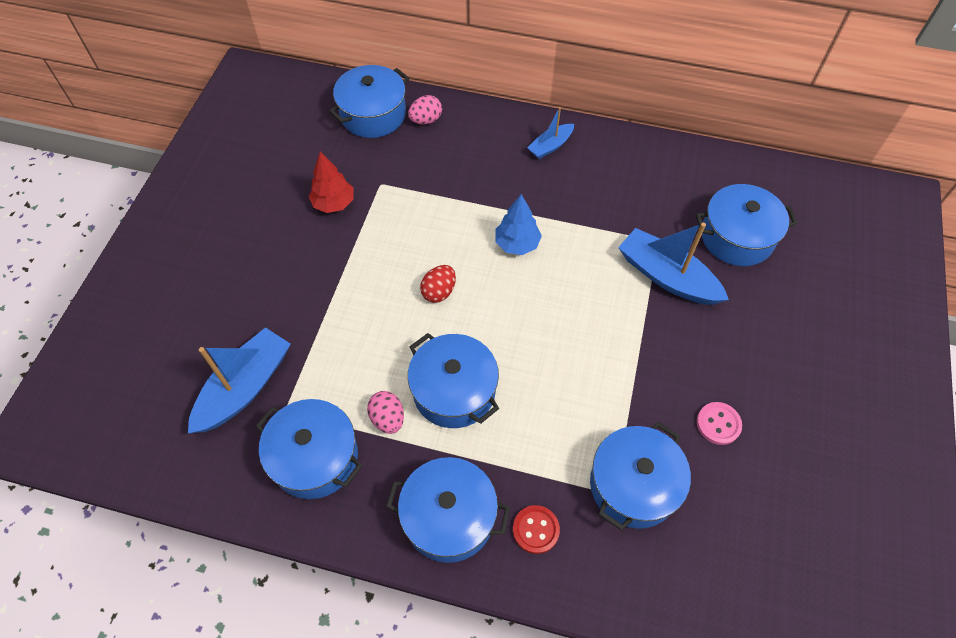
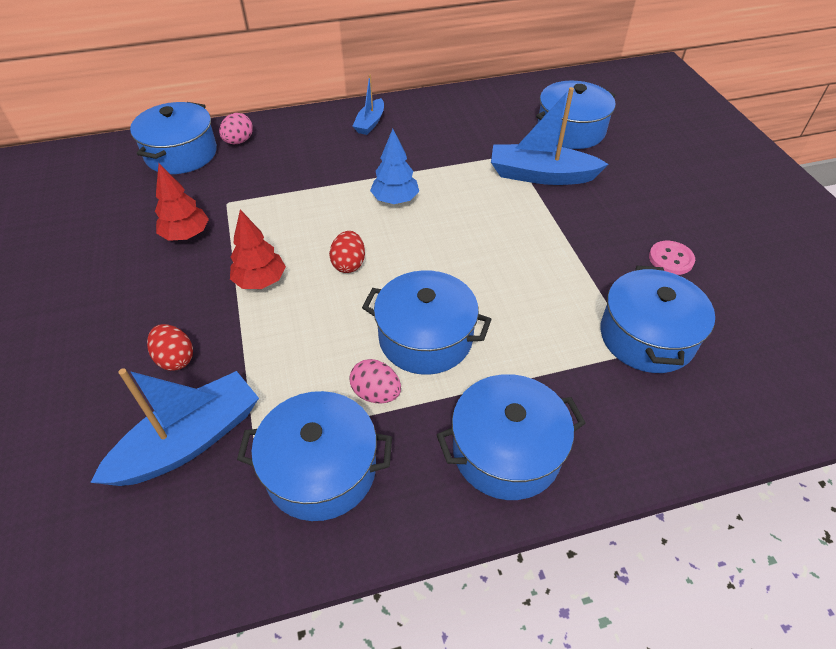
camera: 30 degrees left, 10 degrees down
blue boat [188,327,291,433] -> blue boat turned 45 degrees clockwise [90,368,259,486]
red button [513,505,560,554] -> none
none -> red egg [147,324,193,371]
none -> red tree [230,209,286,289]

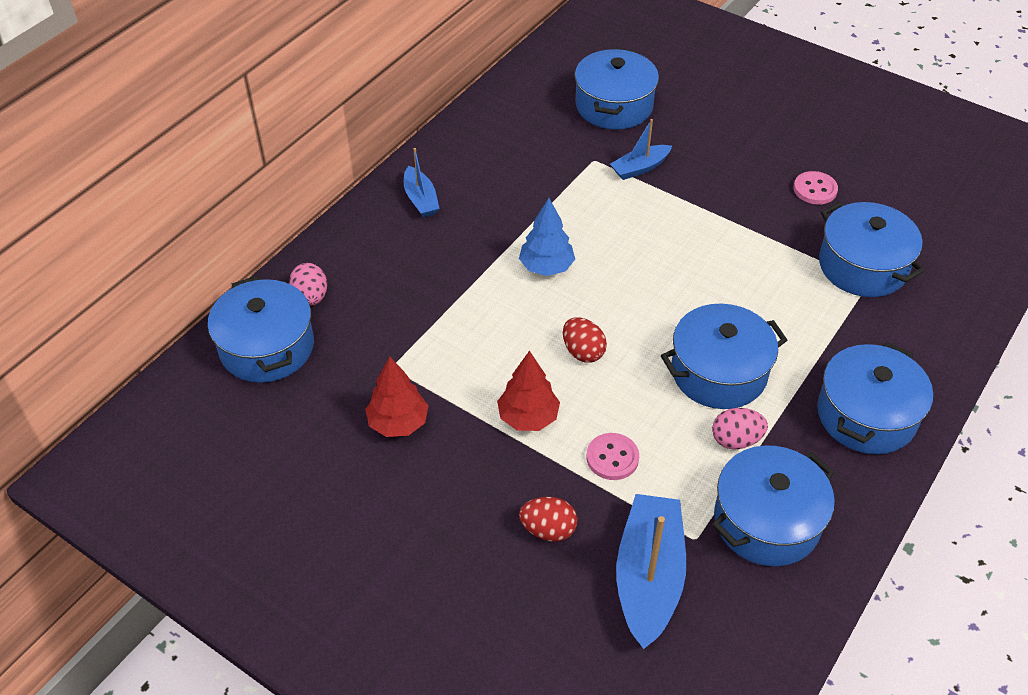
camera: 40 degrees left, 0 degrees up
blue boat [491,87,608,185] -> blue boat [610,119,672,180], size x0.55
none -> pink button [586,433,639,480]

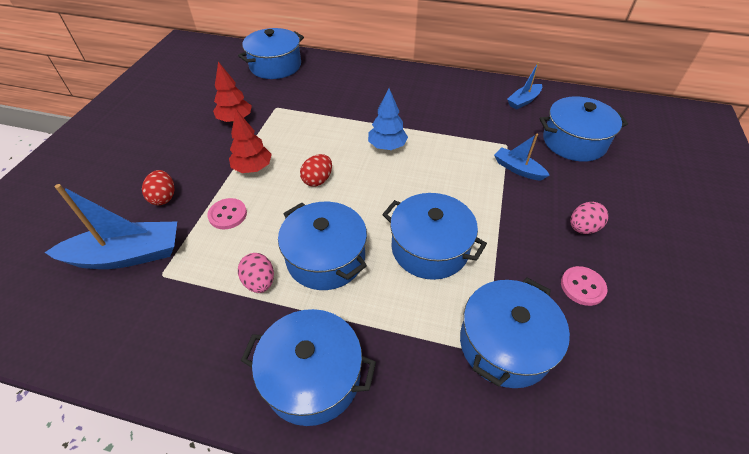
camera: 70 degrees right, 0 degrees up
pink egg [289,263,327,306] -> pink egg moved to [570,202,608,234]
blue boat [404,148,440,217] -> blue boat moved to [507,62,542,110]
blue pot [712,445,835,566] -> blue pot moved to [382,193,487,280]

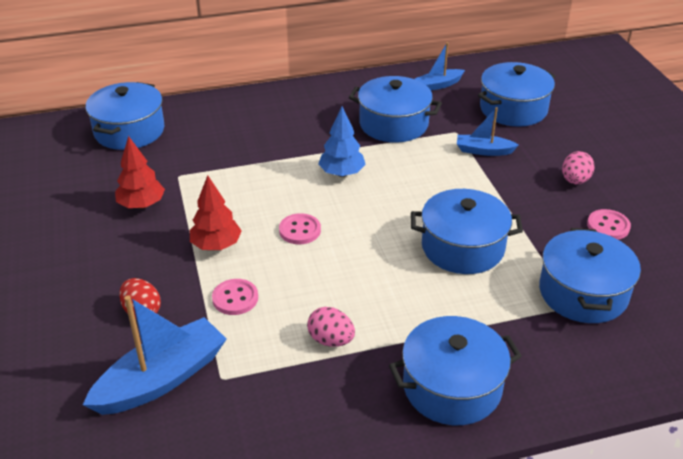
camera: 30 degrees left, 10 degrees down
blue pot [278,202,367,290] -> blue pot moved to [349,76,442,143]
red egg [300,154,332,187] -> pink button [279,213,321,245]
blue boat [507,62,542,110] -> blue boat turned 45 degrees clockwise [415,42,465,91]

